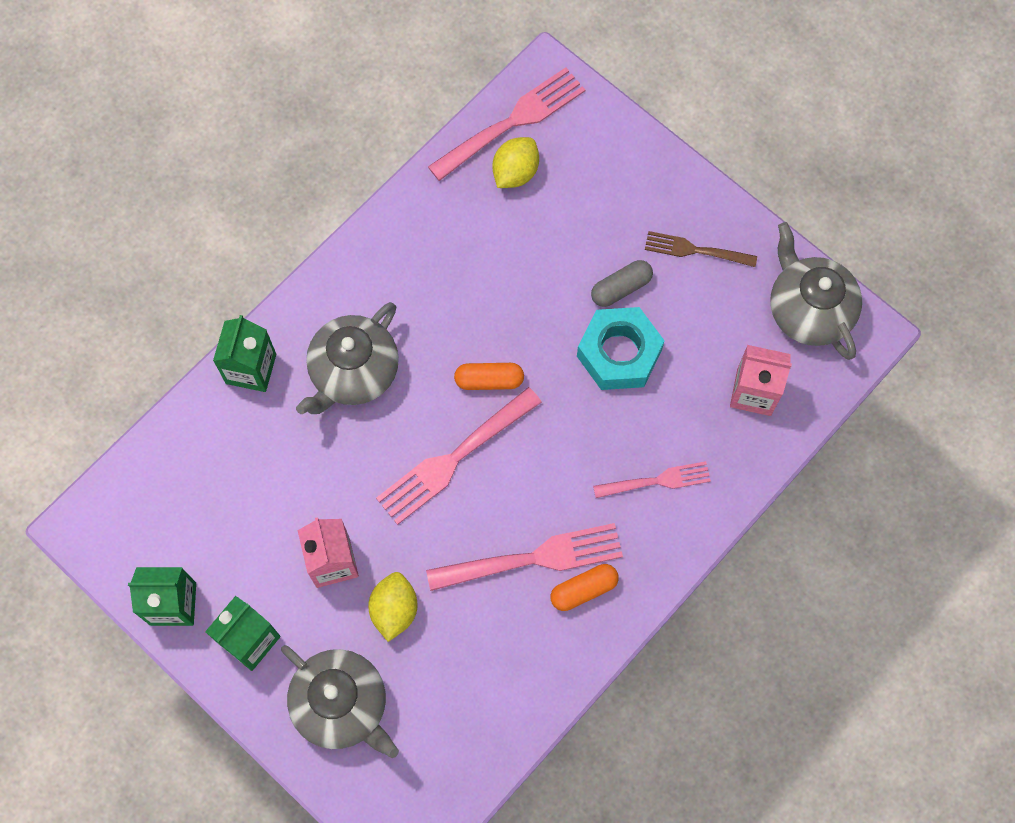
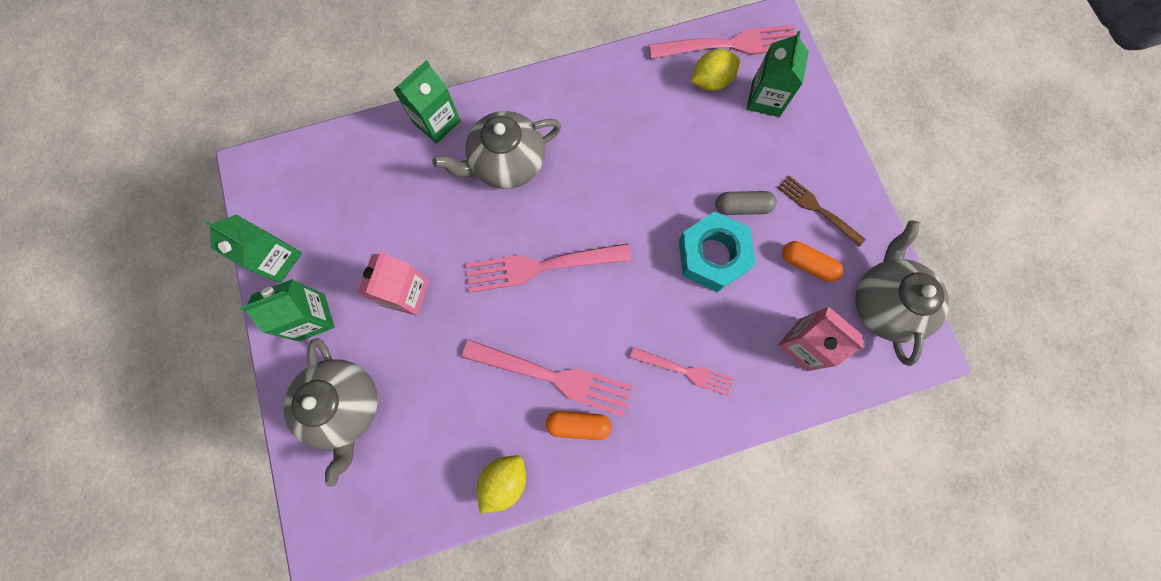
camera: 30 degrees right, 5 degrees up
yellow lemon [368,572,418,642] -> yellow lemon moved to [477,455,526,514]
orange capsule [454,363,524,390] -> orange capsule moved to [782,241,843,282]
none -> green carton [747,31,809,117]

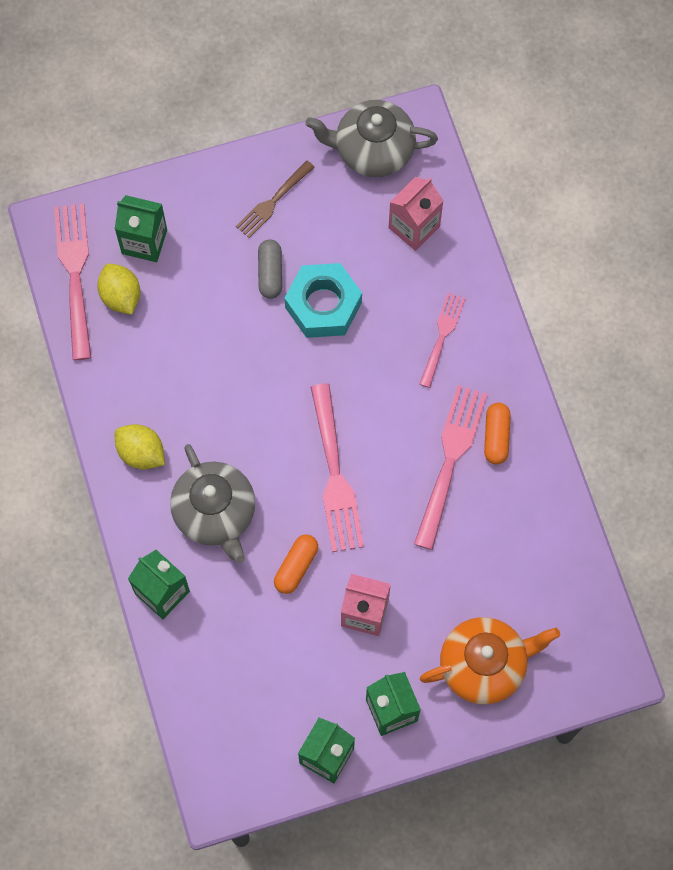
camera: 90 degrees left, 5 degrees down
grey teapot [283,338,378,487] -> orange teapot [420,617,560,705]
yellow lemon [477,455,526,514] -> yellow lemon moved to [114,424,165,470]
orange capsule [782,241,843,282] -> orange capsule moved to [274,534,318,594]

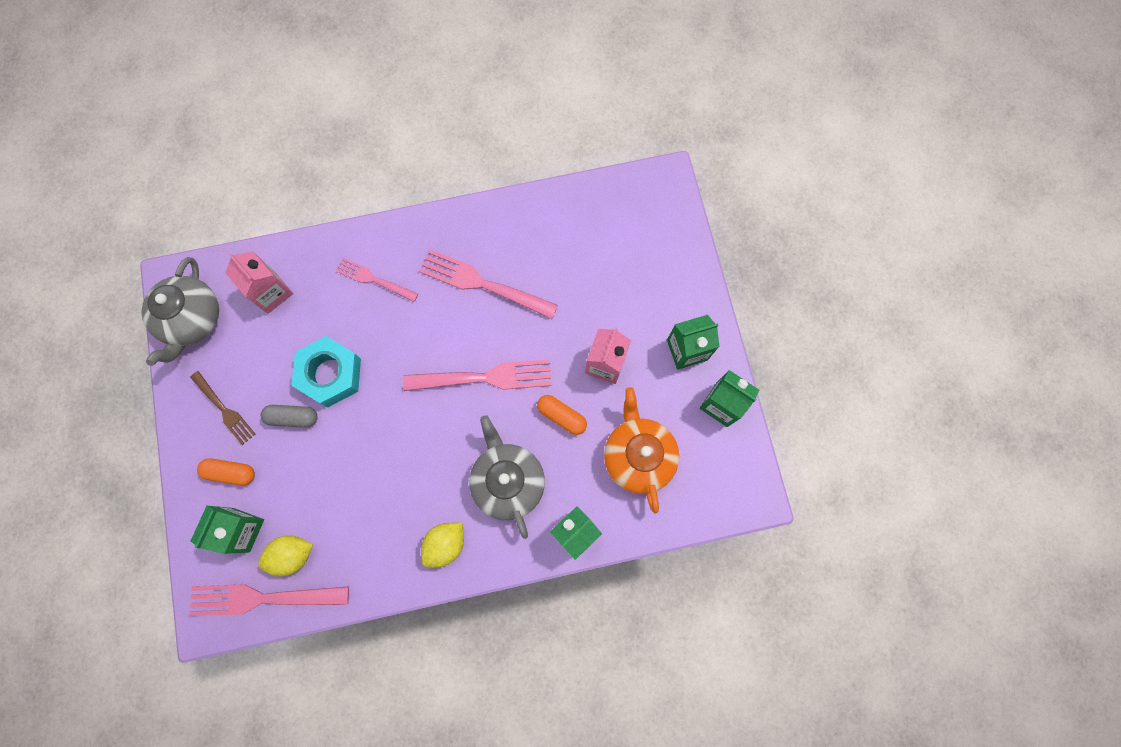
camera: 85 degrees left, 5 degrees up
grey teapot [170,444,255,563] -> grey teapot turned 90 degrees counterclockwise [469,415,545,539]
orange teapot [420,617,560,705] -> orange teapot moved to [604,387,680,513]
orange capsule [484,403,511,465] -> orange capsule moved to [197,458,255,486]

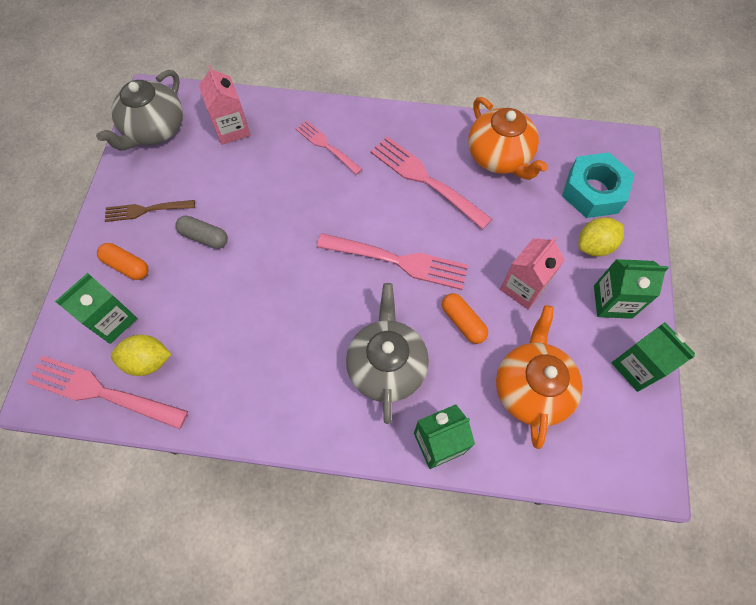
camera: 20 degrees right, 10 degrees down
brown fork [190,371,255,445] -> brown fork turned 105 degrees clockwise [105,200,195,222]
turquoise nut [291,336,361,408] -> turquoise nut moved to [562,152,635,218]
yellow lemon [421,522,464,568] -> yellow lemon moved to [578,217,624,256]
none -> orange teapot [468,97,548,180]

